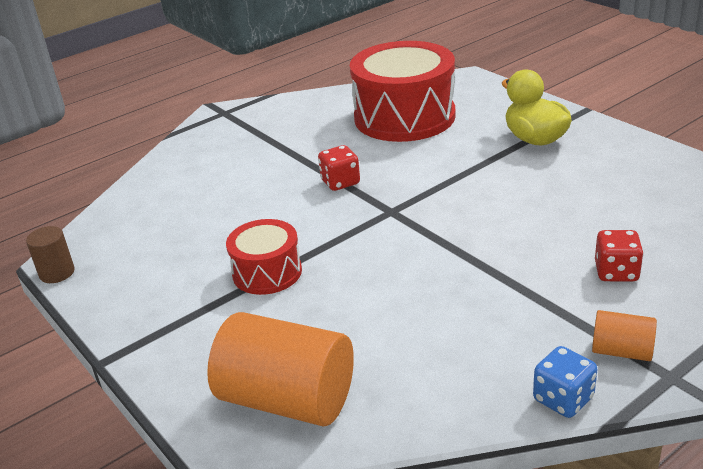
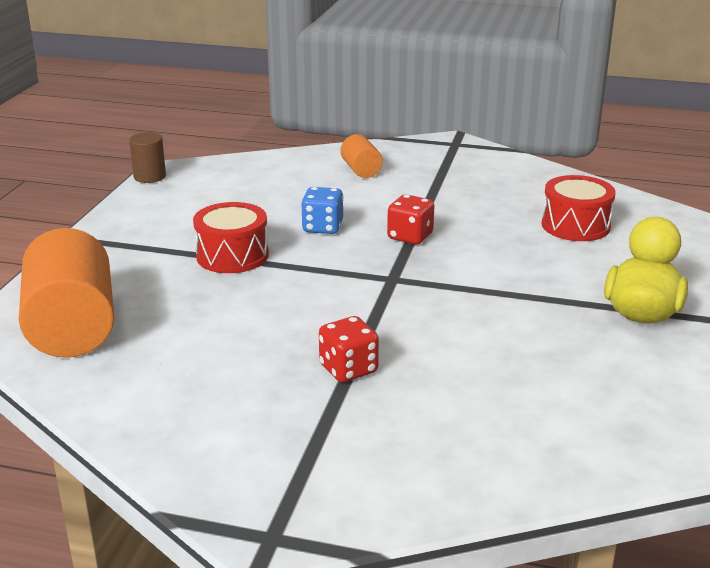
camera: 50 degrees right, 5 degrees down
red drum [350,41,456,142] -> red drum [541,175,616,241], size x0.53
blue dice [533,346,597,418] -> blue dice moved to [301,187,344,234]
orange cylinder [592,310,657,361] -> orange cylinder moved to [341,134,383,178]
red dice [595,230,644,281] -> red dice moved to [319,316,379,382]

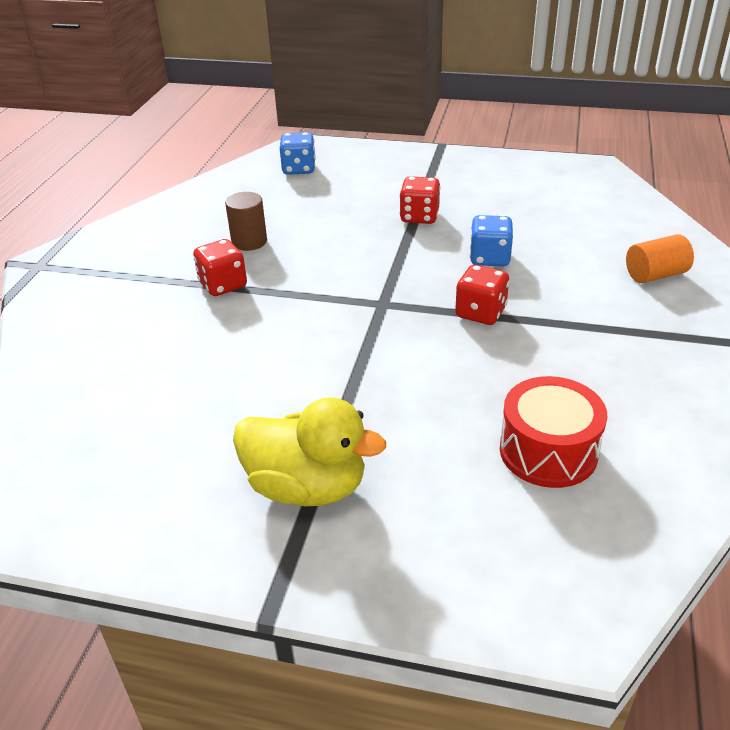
camera: 90 degrees right, 10 degrees up
orange cylinder [19,228,114,358] -> blue dice [280,132,316,175]
brown cylinder [129,132,166,183] -> brown cylinder moved to [225,192,267,251]
red drum [193,202,269,273] -> red dice [399,176,440,224]

